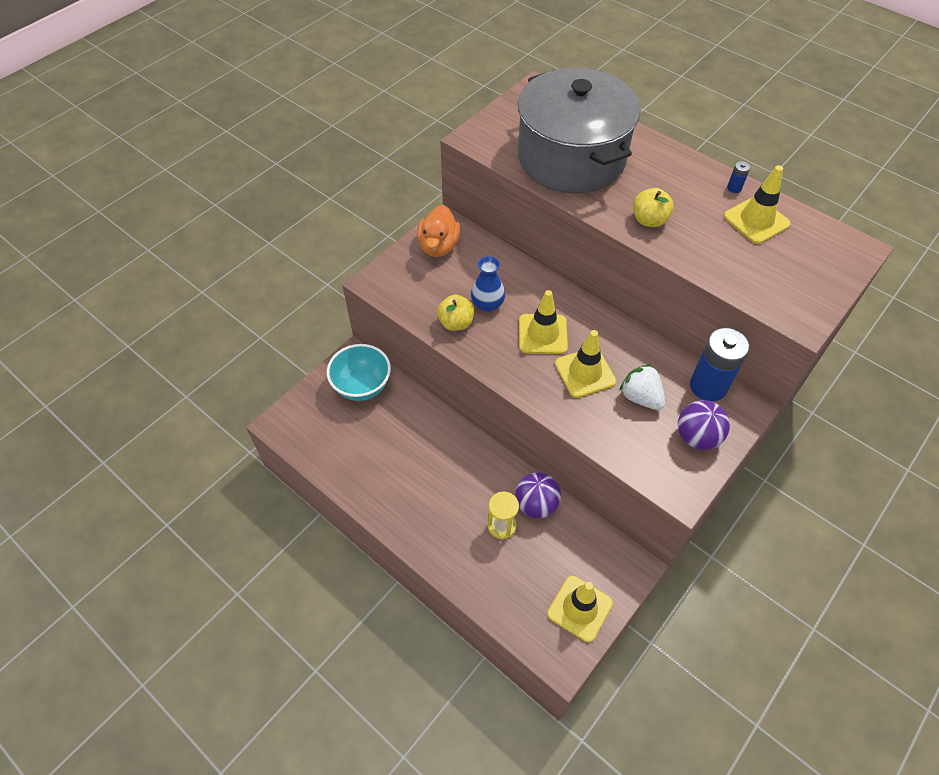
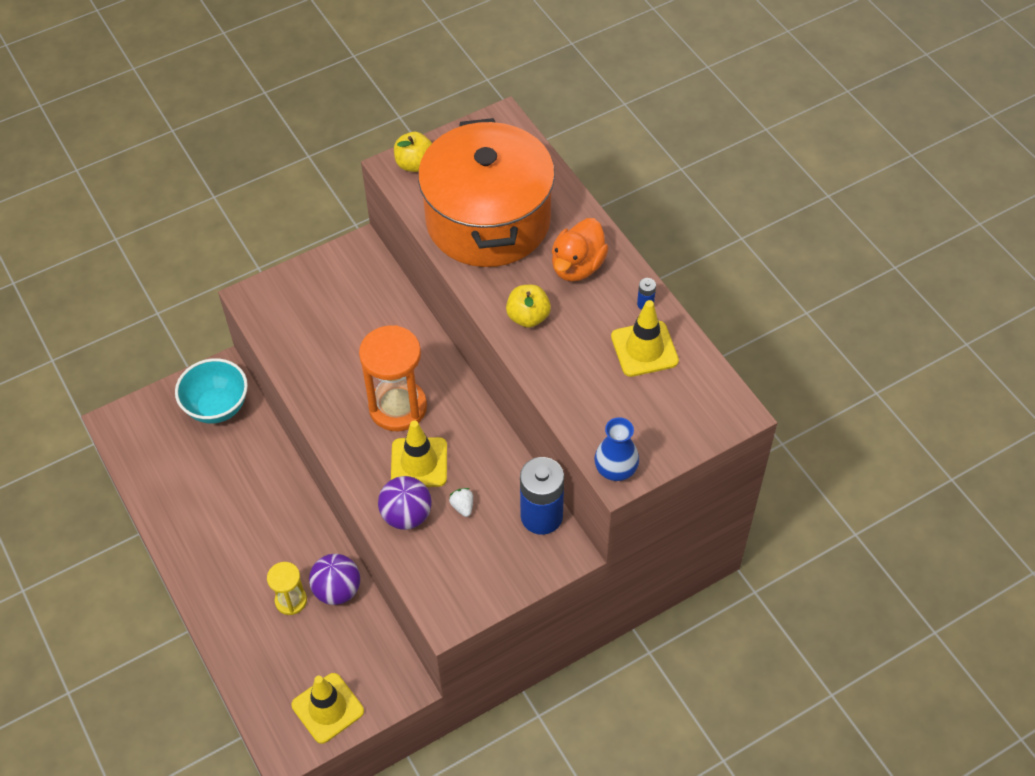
camera: 20 degrees right, 0 degrees up
orange duck [417,205,460,257] -> orange duck moved to [552,218,608,282]
yellow apple [437,295,474,331] -> yellow apple moved to [394,132,432,172]
blue vase [471,256,505,312] -> blue vase moved to [594,417,639,481]
grey pot [518,68,641,194] -> orange pot [418,118,555,267]
yellow traffic cone [519,290,568,354] -> orange hourglass [359,325,427,431]
white strawberry [619,364,665,410] -> white strawberry [449,488,473,517], size x0.56
purple ball [678,400,730,450] -> purple ball moved to [378,476,432,530]

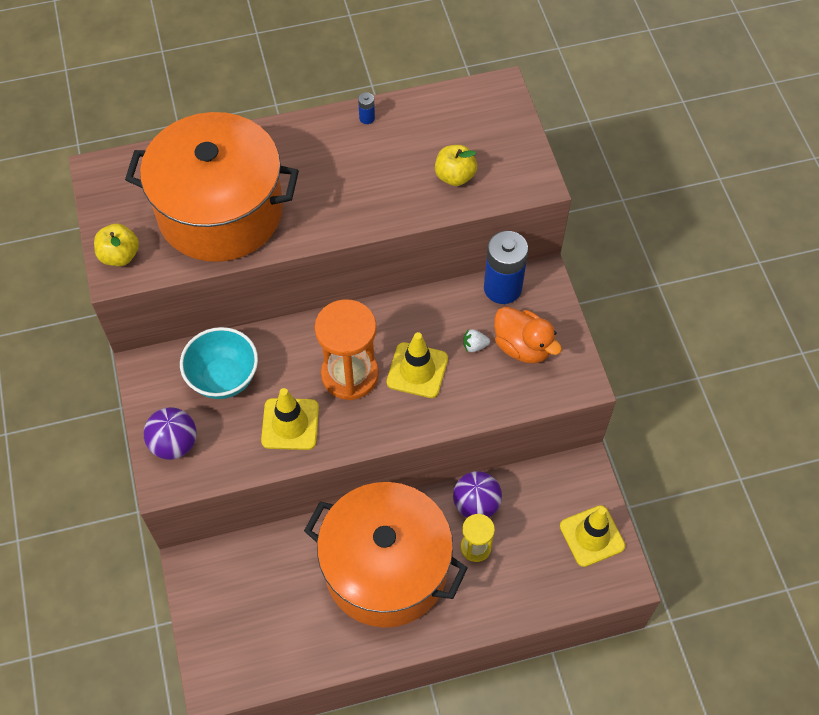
camera: 75 degrees left, 5 degrees up
turquoise bowl [175,358,248,424] -> turquoise bowl moved to [180,327,258,399]
purple ball [378,476,432,530] -> purple ball moved to [144,407,197,460]
yellow apple [506,285,551,328] -> yellow apple moved to [435,145,477,186]
orange duck [552,218,608,282] -> orange duck moved to [494,307,562,364]
blue vase [594,417,639,481] -> none
yellow traffic cone [611,300,679,377] -> yellow traffic cone moved to [261,388,319,450]
none -> orange pot [304,482,467,628]

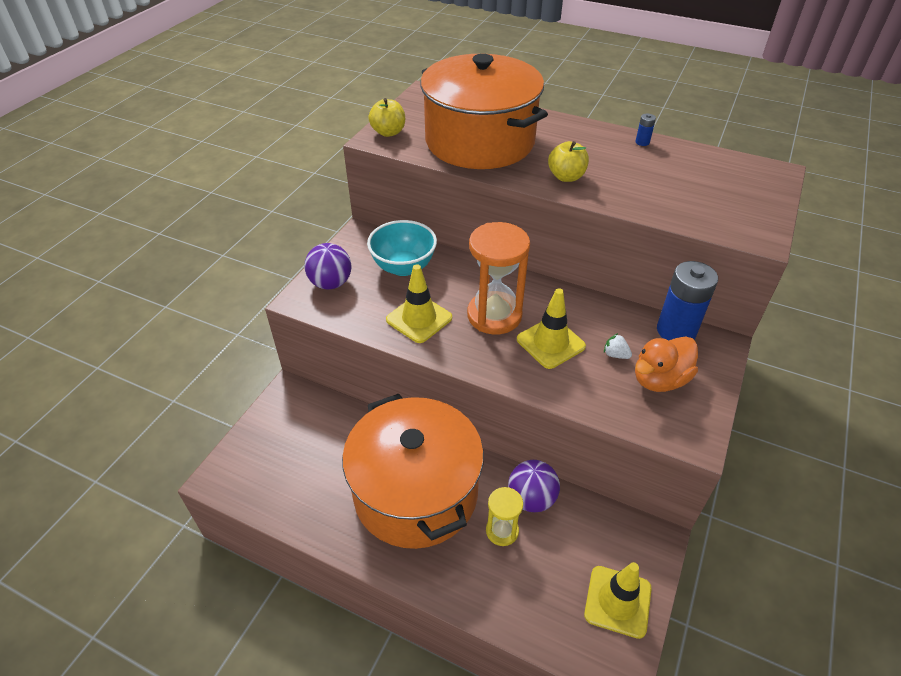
camera: 40 degrees right, 15 degrees down
yellow apple [435,145,477,186] -> yellow apple moved to [548,141,589,182]
orange duck [494,307,562,364] -> orange duck turned 60 degrees clockwise [635,336,698,392]

